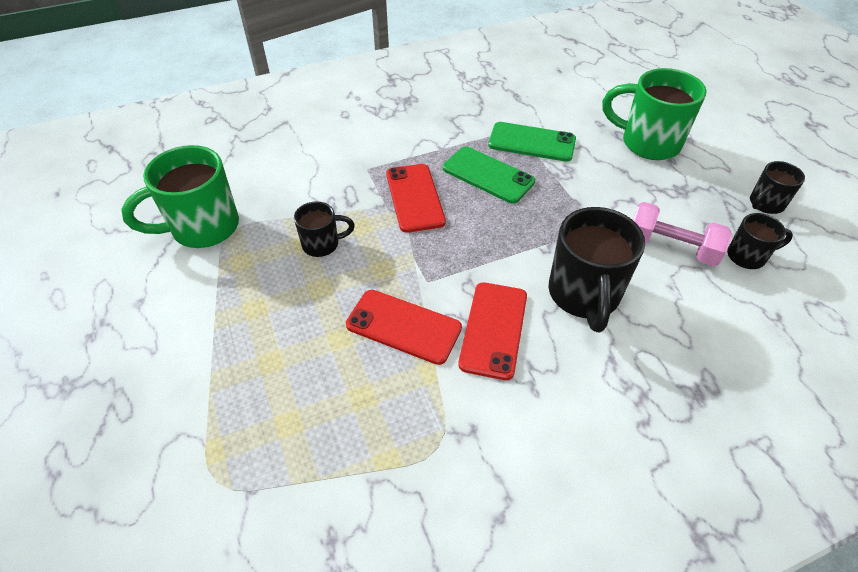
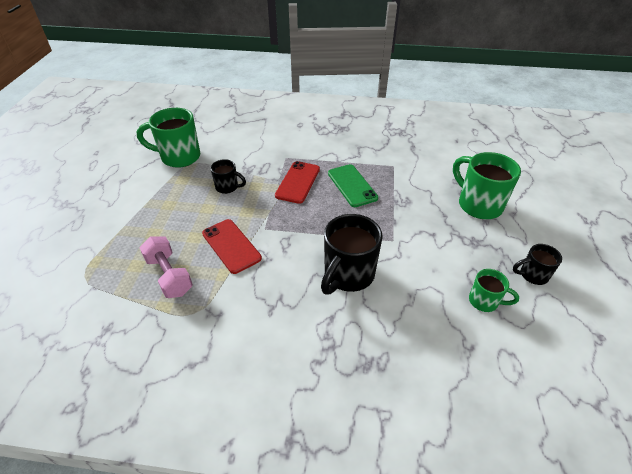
camera: 30 degrees right, 5 degrees down
red phone [458,282,527,380] -> none
green phone [488,122,576,162] -> none
pink dumbbell [633,202,732,266] -> pink dumbbell moved to [139,236,193,298]
black mug [727,213,793,269] -> green mug [469,269,519,312]

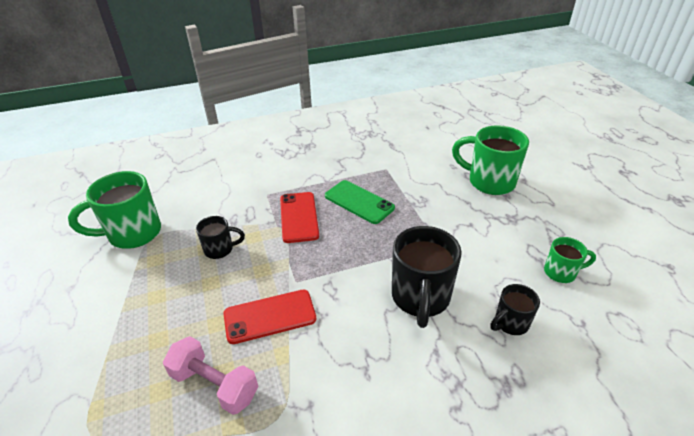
camera: 25 degrees left, 5 degrees down
red phone [202,219,262,274] -> red phone turned 45 degrees counterclockwise [223,290,316,344]
black mug [513,244,562,285] -> black mug moved to [490,284,540,335]

